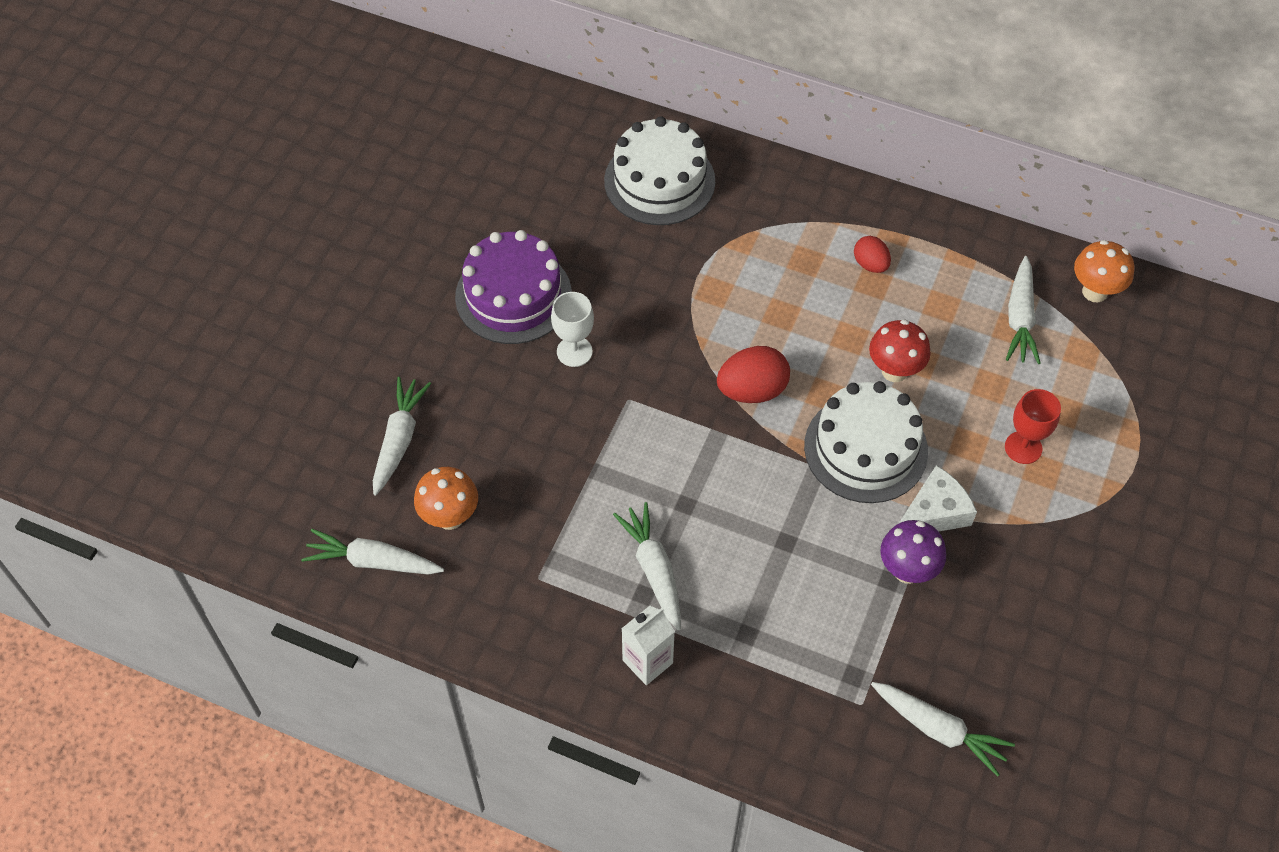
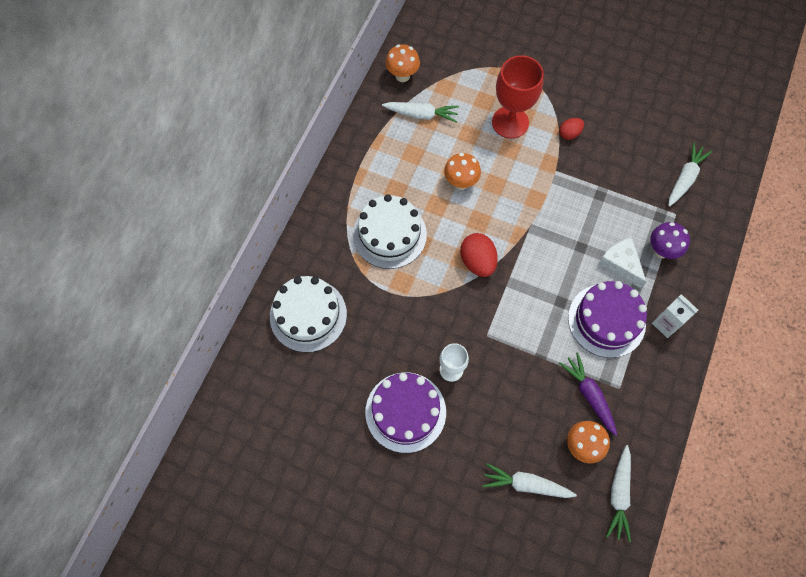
camera: 90 degrees left, 10 degrees up
white carrot [613,502,681,631] -> purple cake [568,281,647,358]
white cake [804,381,928,503] -> white cake moved to [353,194,427,269]
red egg [854,236,891,273] -> red egg moved to [559,118,584,140]
red mushroom [869,320,930,382] -> orange mushroom [444,153,481,190]
purple mushroom [880,520,946,584] -> purple mushroom moved to [650,222,690,259]
white cheese [898,465,977,532] -> white cheese moved to [598,238,646,288]
red goblet [1005,389,1061,464] -> red goblet [492,55,544,139], size x1.76
none -> purple carrot [559,352,617,436]

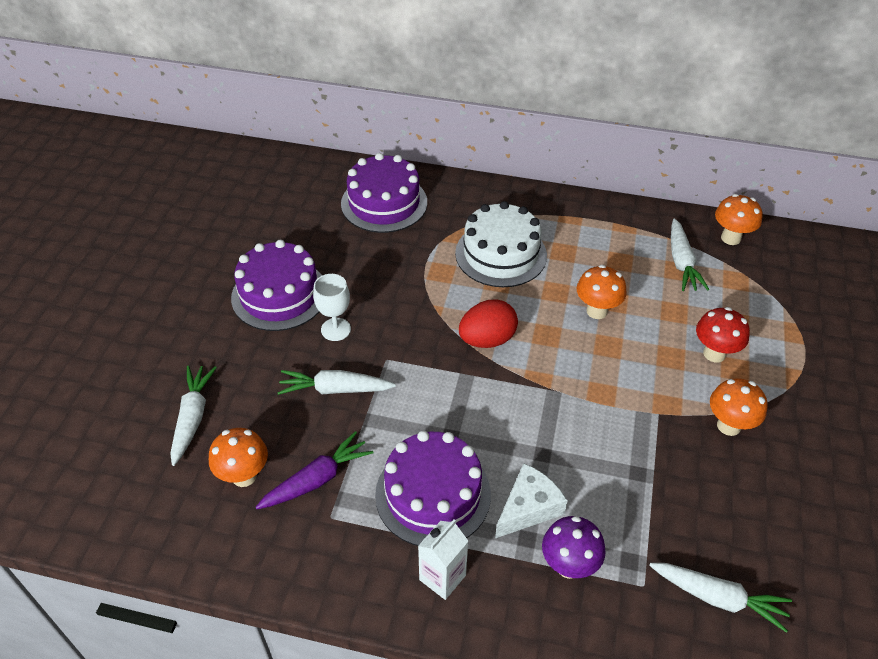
camera: 80 degrees right, 20 degrees down
white cake [270,276,347,353] -> purple cake [341,153,427,233]
red goblet [492,55,544,139] -> red mushroom [696,307,750,362]
red egg [559,118,584,140] -> orange mushroom [710,378,768,436]
white carrot [606,445,631,542] -> white carrot moved to [277,370,396,395]

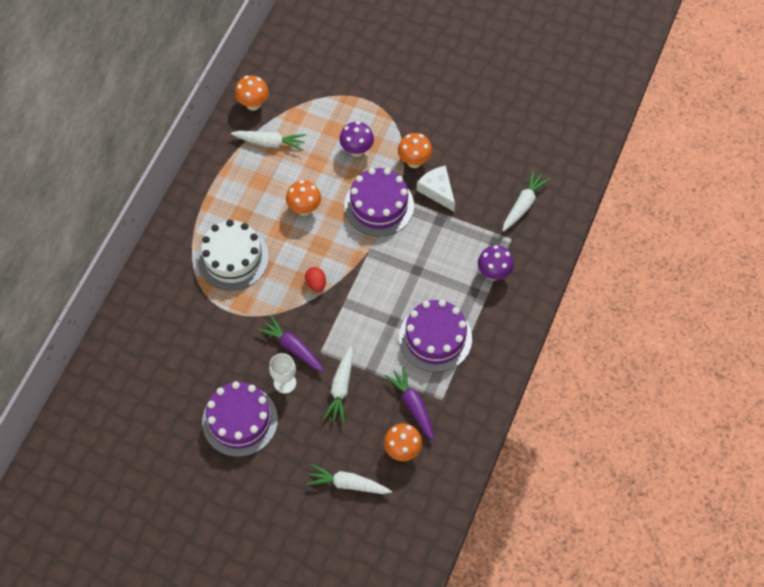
camera: 80 degrees left, 15 degrees up
purple cake [341,153,427,233] -> purple cake moved to [344,168,414,236]
white carton [418,519,468,600] -> none
red egg [459,299,518,348] -> red egg [305,267,326,292], size x0.61
white cheese [495,463,568,538] -> white cheese moved to [416,166,455,211]
red mushroom [696,307,750,362] -> purple mushroom [340,121,374,157]
none -> purple carrot [257,315,324,372]

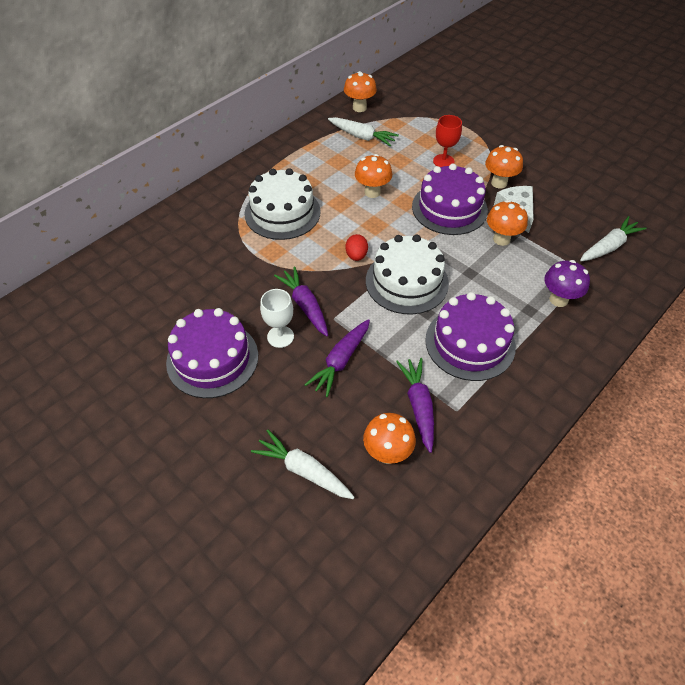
camera: 20 degrees right, 10 degrees down
white carrot [323,346,353,423] -> purple carrot [305,319,370,397]
purple mushroom [340,121,374,157] -> red goblet [433,115,462,167]
none -> white cake [366,235,449,315]
none -> orange mushroom [487,200,528,246]

